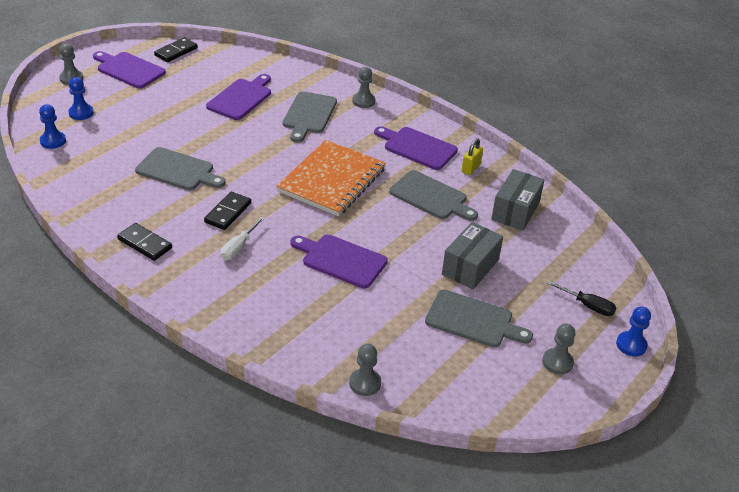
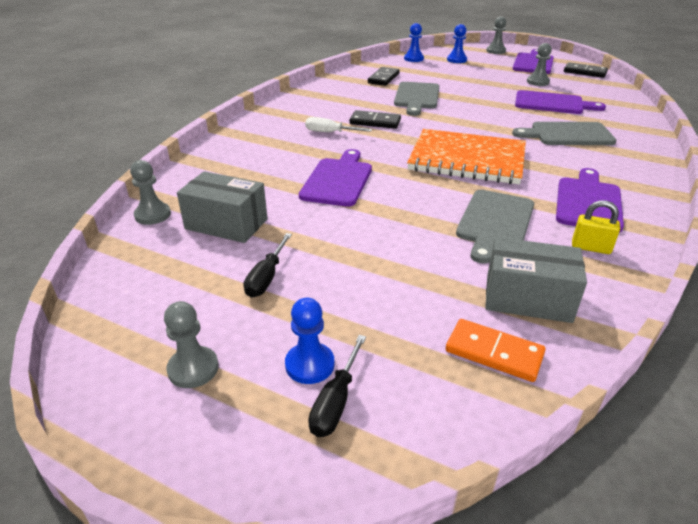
camera: 80 degrees right, 5 degrees down
black domino [117,223,172,261] -> black domino moved to [368,67,400,86]
grey pawn [352,67,375,108] -> grey pawn moved to [527,43,552,86]
grey cutting board [425,290,533,347] -> black screwdriver [244,233,292,298]
grey box [442,222,503,289] -> grey box moved to [177,171,268,243]
blue pawn [616,306,651,356] -> blue pawn moved to [285,298,334,384]
none -> orange domino [446,319,546,382]

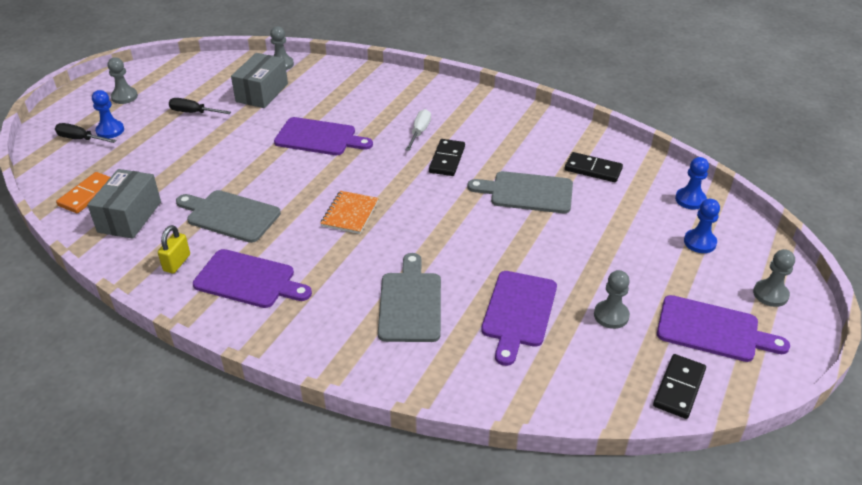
camera: 90 degrees right, 5 degrees up
orange notebook [407,129,526,184] -> orange notebook [320,191,379,234], size x0.49

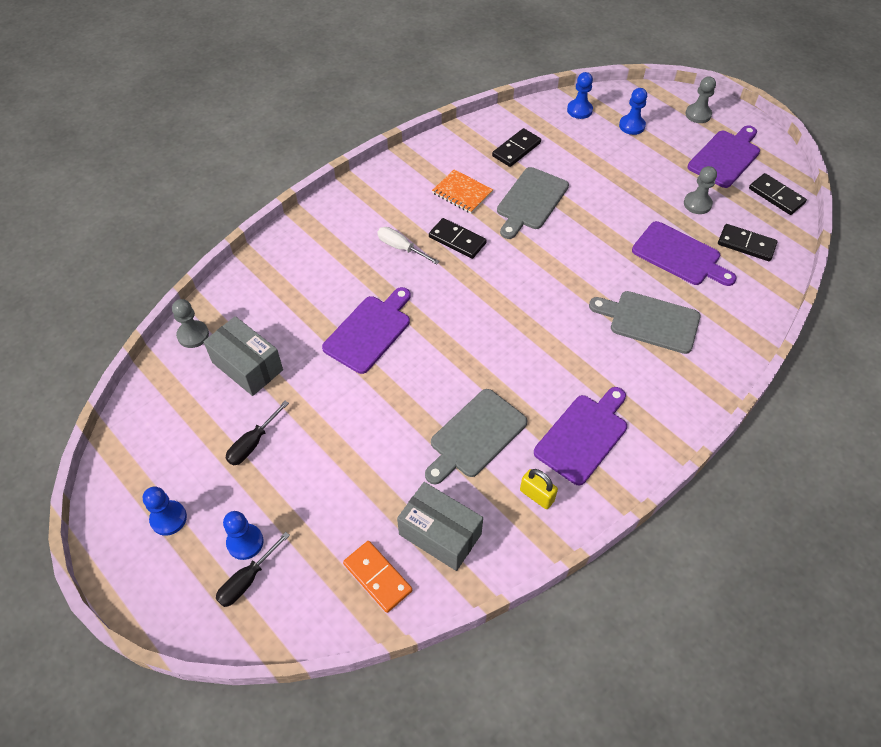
camera: 70 degrees left, 15 degrees up
grey pawn [108,57,138,104] -> blue pawn [143,487,187,536]
orange notebook [320,191,379,234] -> orange notebook moved to [432,169,493,214]
none -> black domino [718,224,778,261]

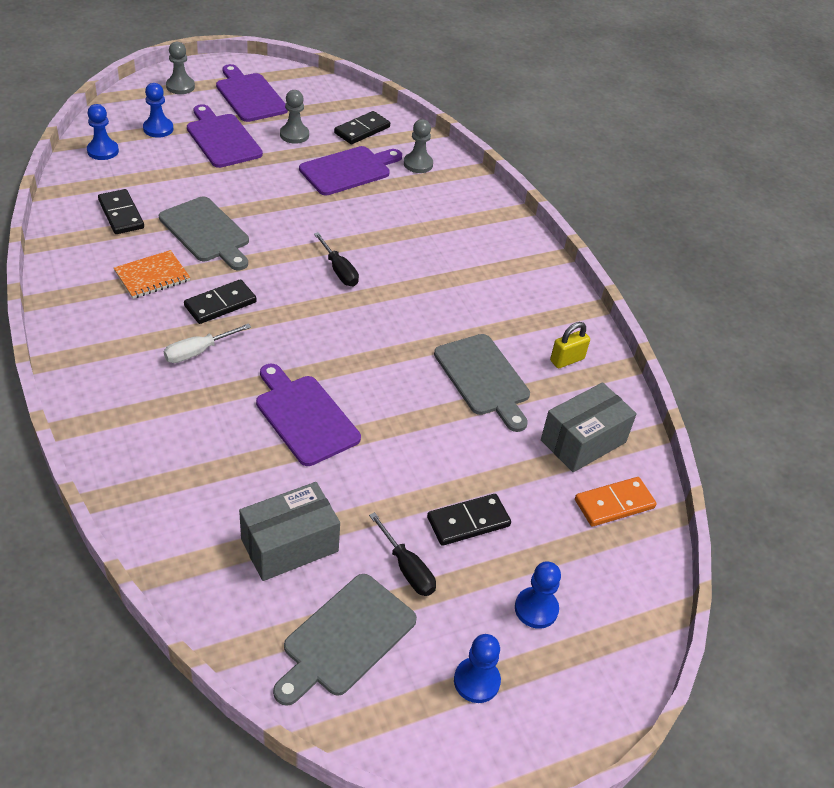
camera: 75 degrees left, 10 degrees down
grey pawn [172,299,209,348] -> grey pawn moved to [404,119,433,173]
black screwdriver [216,532,290,607] -> black screwdriver moved to [314,232,359,286]
purple cutting board [534,387,627,485] -> purple cutting board moved to [187,104,263,168]
grey cutting board [589,291,700,354] -> grey cutting board moved to [273,574,417,706]
black domino [749,173,807,215] -> black domino moved to [427,494,511,546]

